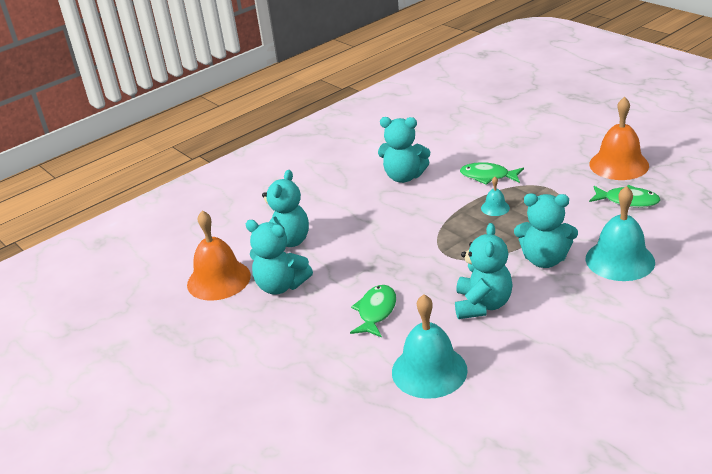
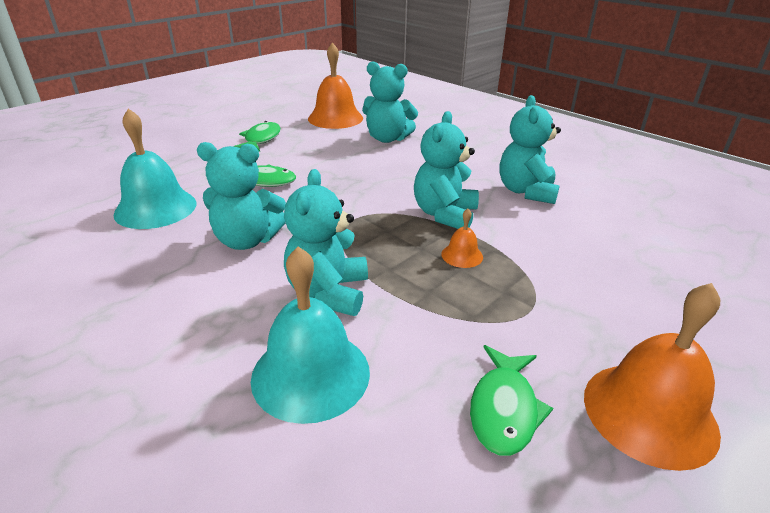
camera: 80 degrees right, 0 degrees up
turquoise teddy bear [246,220,313,295] -> turquoise teddy bear moved to [414,111,479,229]
green fish [460,162,524,185] -> green fish moved to [233,121,281,152]
turquoise bell [481,177,510,216] -> orange bell [441,209,483,268]

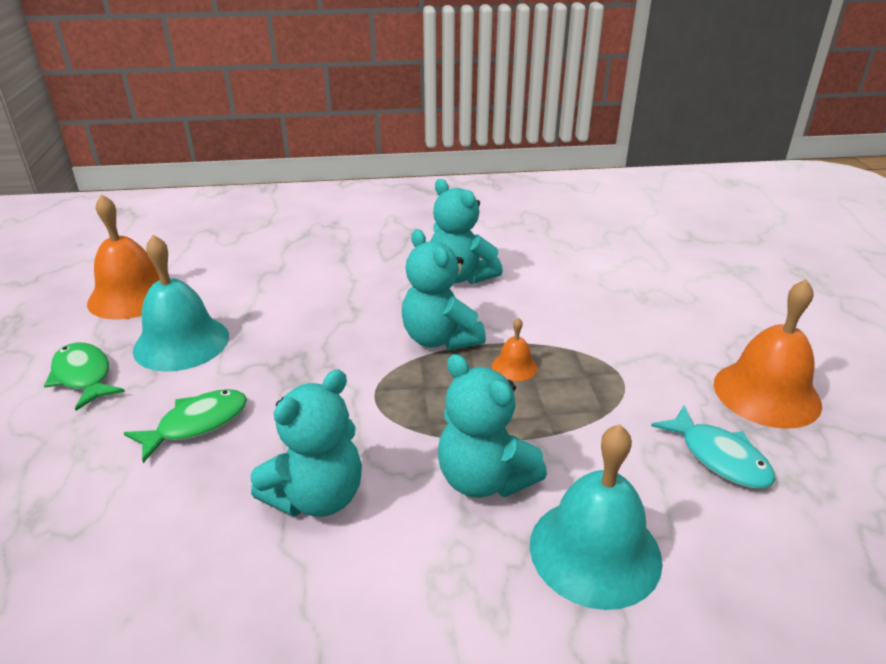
camera: 50 degrees left, 0 degrees up
turquoise bell [113,109,196,229] -> turquoise bell moved to [133,235,229,372]
turquoise teddy bear [362,61,418,143] -> none
green fish [470,345,553,456] -> turquoise fish [651,405,775,489]

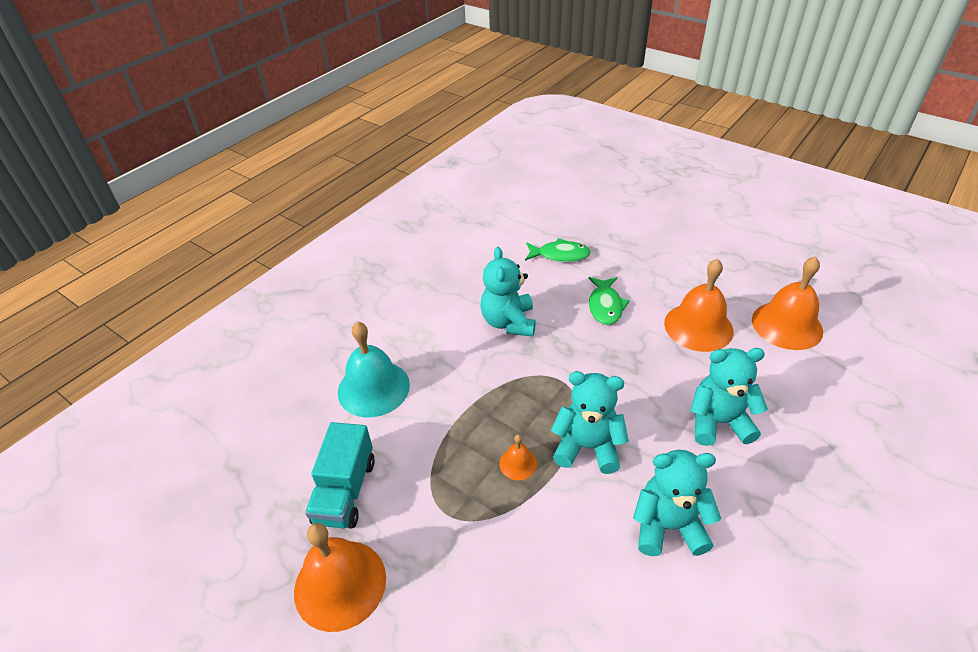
camera: 135 degrees right, 10 degrees up
green fish [44,343,125,411] -> green fish moved to [525,238,591,262]
turquoise bell [133,235,229,372] -> orange bell [664,259,734,352]
turquoise teddy bear [438,354,547,498] -> turquoise teddy bear moved to [690,348,768,446]
turquoise fish [651,405,775,489] -> turquoise truck [305,422,375,529]

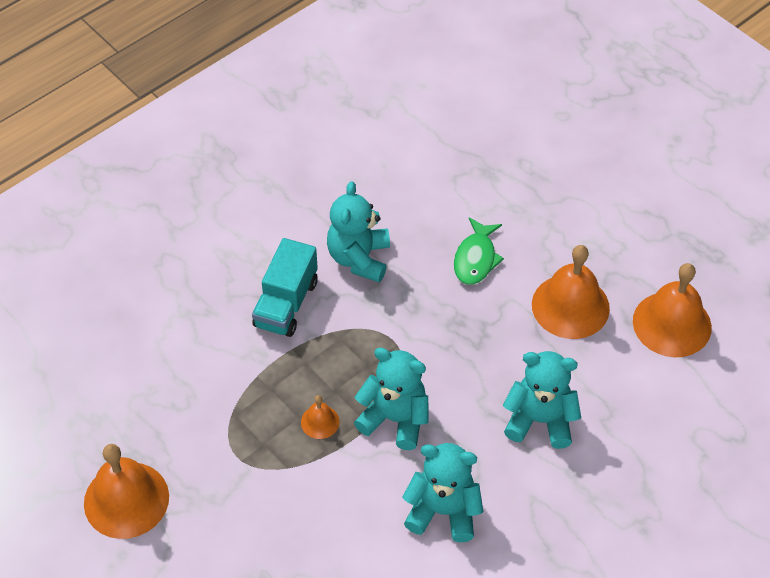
camera: 10 degrees right, 10 degrees up
turquoise truck [305,422,375,529] -> turquoise truck moved to [252,238,318,337]
turquoise bell [338,322,410,417] -> none
green fish [525,238,591,262] -> none

